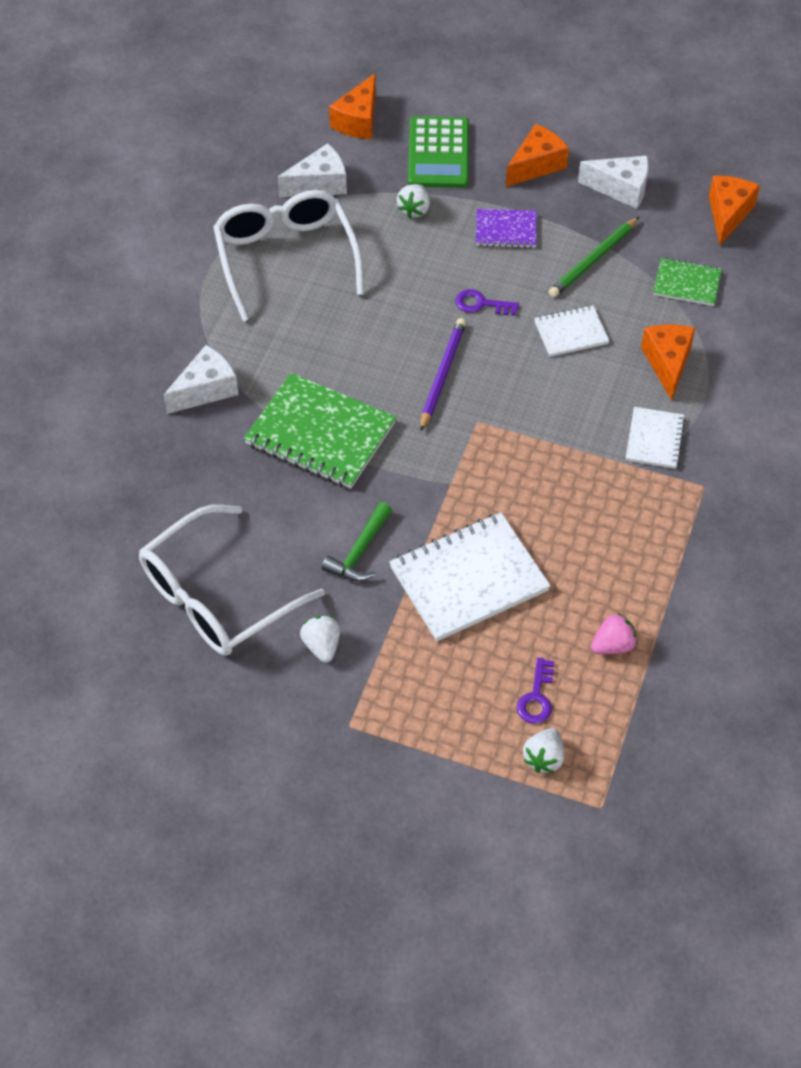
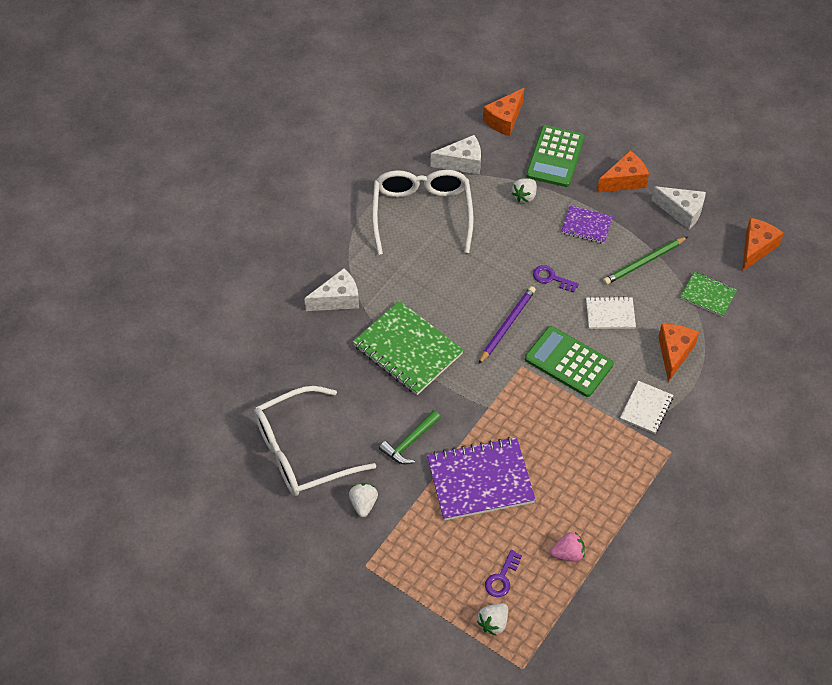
camera: 15 degrees right, 0 degrees up
white notebook [389,512,551,641] -> purple notebook [427,437,536,521]
none -> green calculator [525,326,614,397]

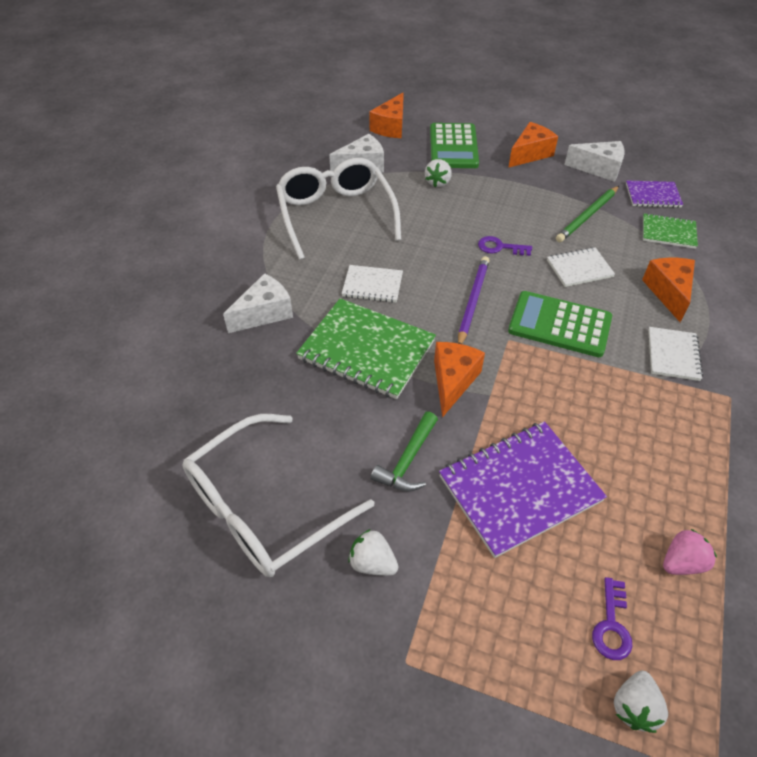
camera: 15 degrees left, 5 degrees down
white strawberry [349,483,378,517] -> white strawberry turned 45 degrees counterclockwise [348,529,398,576]
purple notebook [561,205,613,244] -> purple notebook moved to [626,181,683,208]
orange cheese [742,218,783,271] -> orange cheese moved to [434,342,485,418]
none -> white notebook [342,265,403,303]

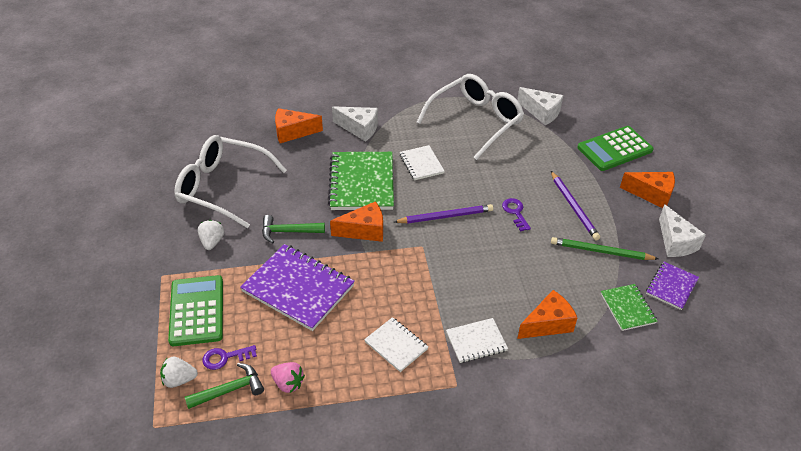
camera: 60 degrees right, 5 degrees down
orange cheese [369,93,404,138] -> orange cheese moved to [275,108,323,143]
white strawberry [425,159,452,187] -> none
green calculator [508,291,612,357] -> green calculator moved to [168,275,223,346]
white notebook [547,247,615,287] -> white notebook moved to [364,317,428,372]
purple notebook [626,181,683,208] -> purple notebook turned 60 degrees clockwise [646,262,699,310]
none -> green hammer [185,363,264,409]
none -> purple pencil [551,171,600,240]

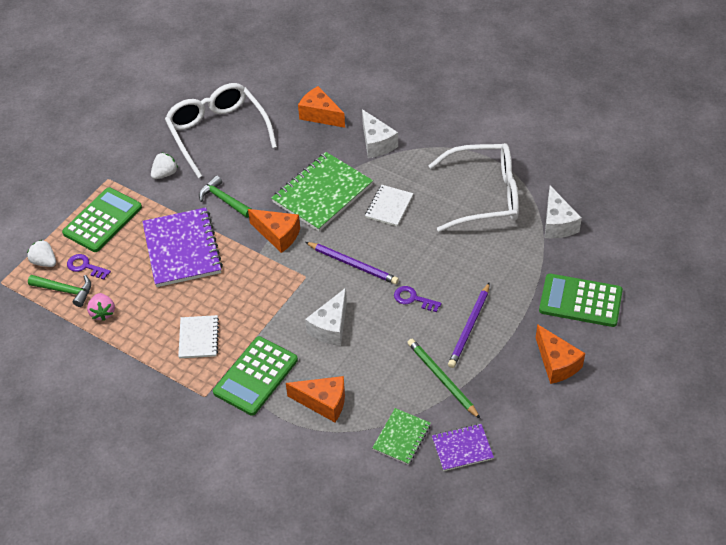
camera: 45 degrees right, 5 degrees up
white notebook [446,318,508,363] -> green calculator [213,336,298,416]
purple key [502,198,531,232] -> purple key turned 90 degrees counterclockwise [394,286,441,312]
white cheese [659,204,706,257] -> white cheese moved to [305,288,347,346]

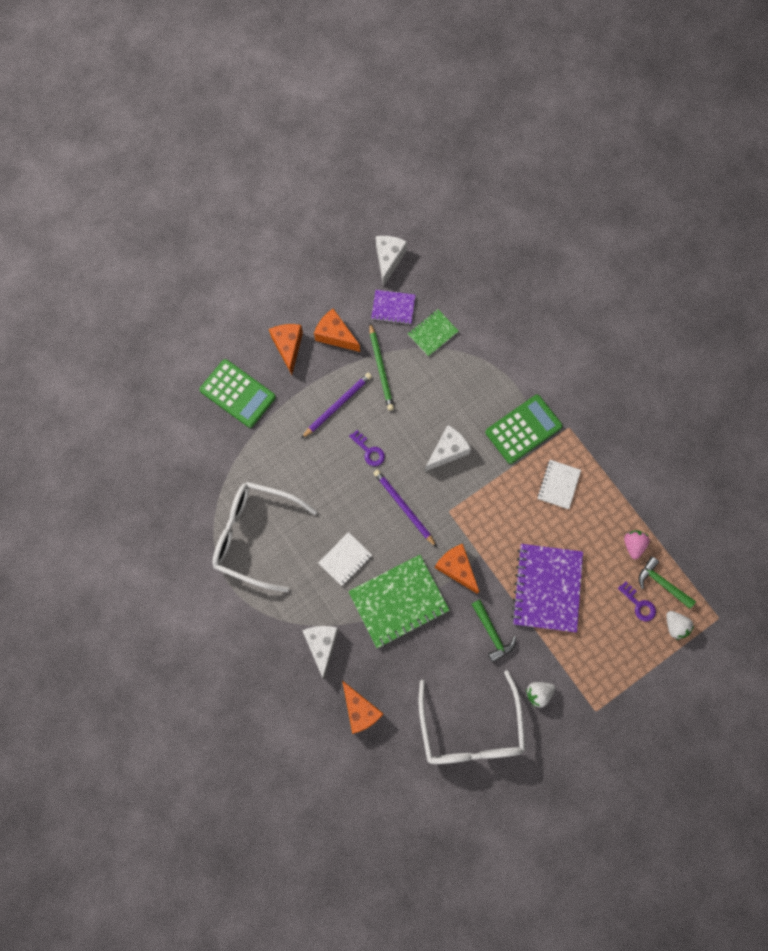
camera: 160 degrees left, 25 degrees up
green calculator [62,187,142,252] -> none
orange cheese [286,376,345,422] -> orange cheese moved to [314,309,360,352]
white cheese [545,186,582,238] -> white cheese moved to [376,236,407,286]

